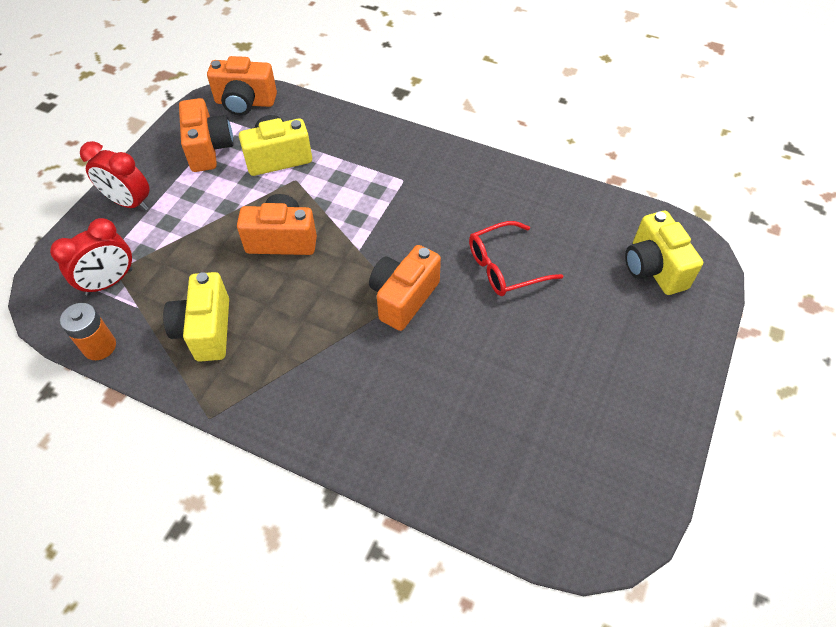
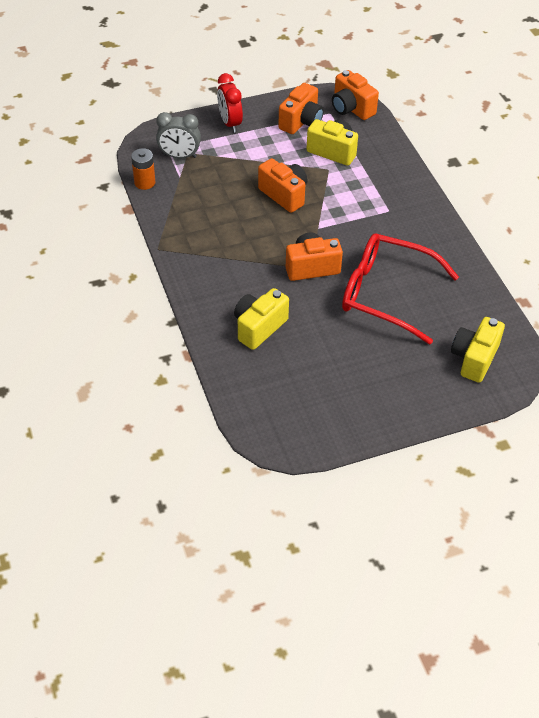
camera: 45 degrees right, 5 degrees down
red clock [50,218,132,296] -> grey clock [156,112,201,158]
yellow camera [163,272,229,362] -> yellow camera moved to [234,288,289,350]
red glasses [469,221,563,296] -> red glasses [342,233,459,344], size x1.74

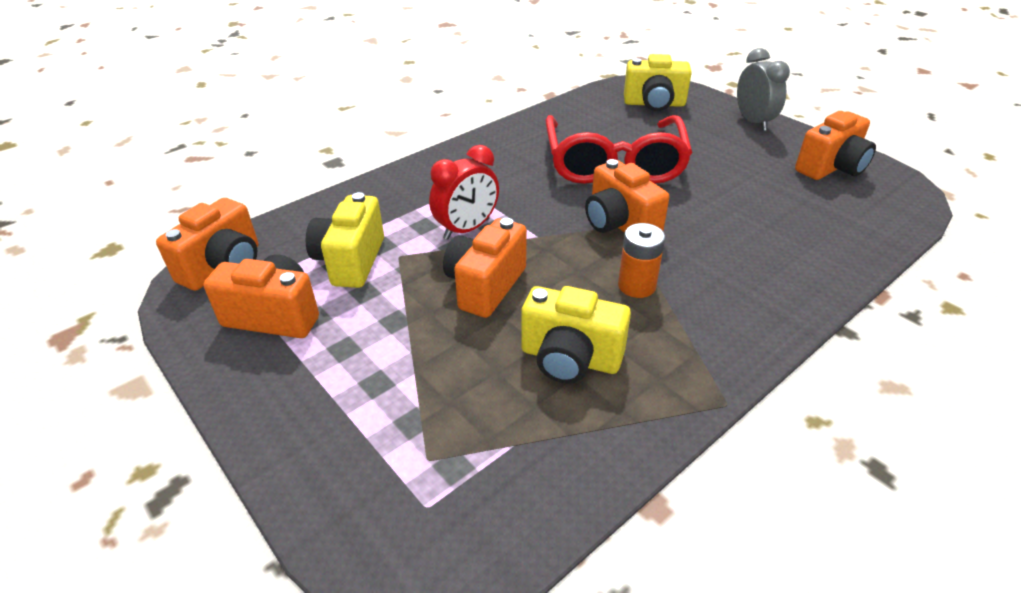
camera: 110 degrees left, 10 degrees down
orange battery [131,148,155,190] -> orange battery moved to [618,223,665,298]
grey clock [156,112,201,158] -> grey clock moved to [737,48,790,131]
red clock [217,73,243,133] -> red clock moved to [429,145,499,240]
yellow camera [234,288,289,350] -> yellow camera moved to [521,286,631,384]
none -> orange camera [795,111,876,180]

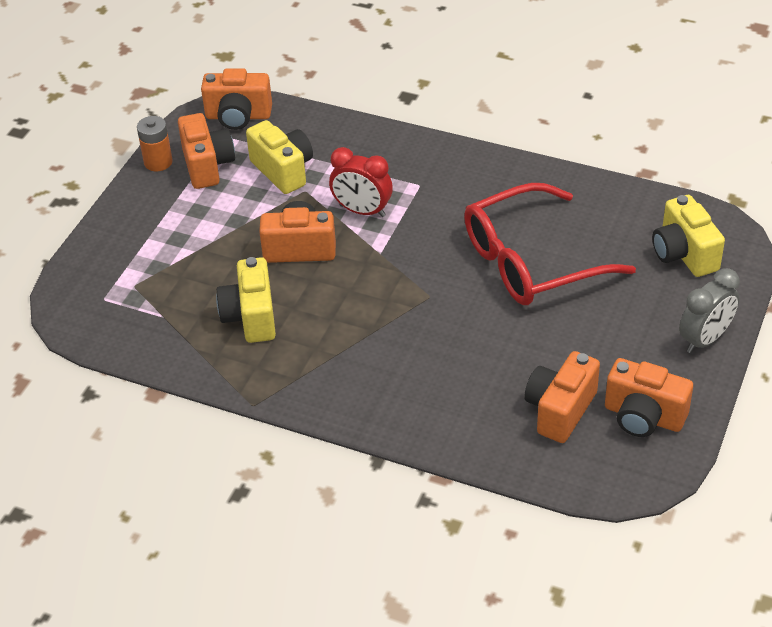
camera: 65 degrees right, 5 degrees up
yellow camera [306,192,384,288] -> yellow camera turned 75 degrees clockwise [246,120,313,194]
orange camera [585,159,669,233] -> orange camera moved to [524,351,600,443]
orange battery [618,223,665,298] -> orange battery moved to [137,116,173,171]

